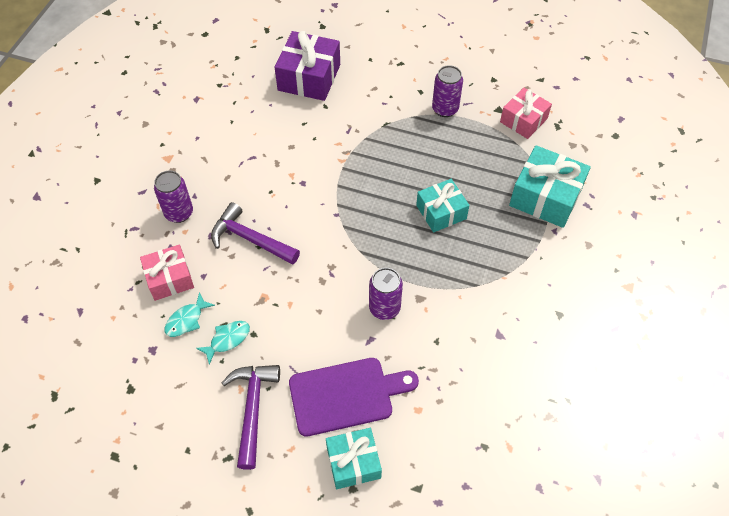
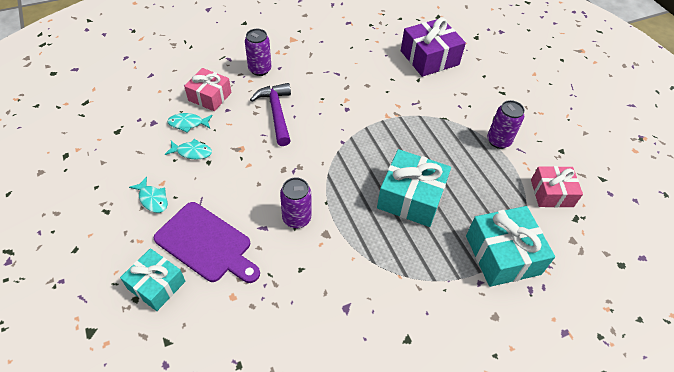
camera: 45 degrees right, 5 degrees down
purple hammer [222,365,280,470] -> turquoise fish [129,176,168,213]
turquoise gift [416,179,469,233] -> turquoise gift [377,149,451,227], size x1.52

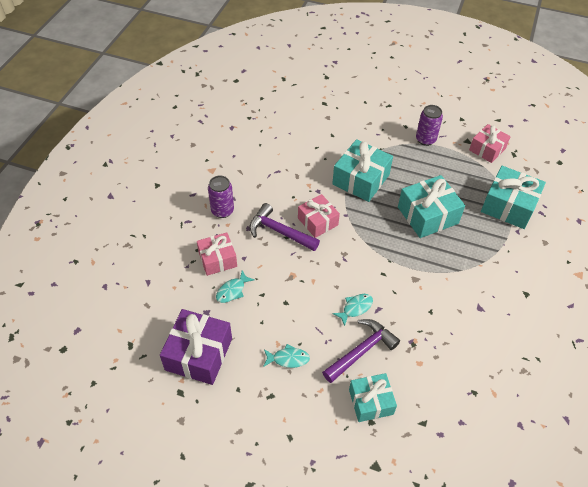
camera: 45 degrees left, 0 degrees up
purple cutting board [153,202,260,283] -> purple hammer [322,319,400,383]
turquoise fish [165,139,212,160] -> turquoise fish moved to [333,294,373,326]
purple can [280,177,311,228] -> none
purple gift [401,18,466,77] -> purple gift moved to [160,309,232,385]
none -> pink gift [298,194,340,238]
none -> turquoise gift [332,139,393,202]

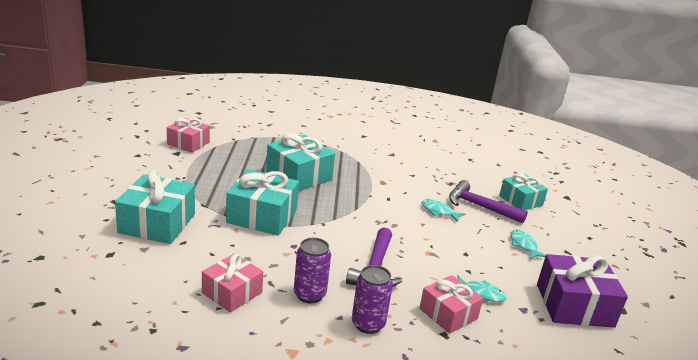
camera: 110 degrees left, 25 degrees down
pink gift [298,194,340,238] -> pink gift moved to [202,254,263,312]
purple can [416,105,443,146] -> purple can moved to [294,238,331,303]
turquoise gift [481,166,546,229] -> turquoise gift moved to [115,170,195,244]

